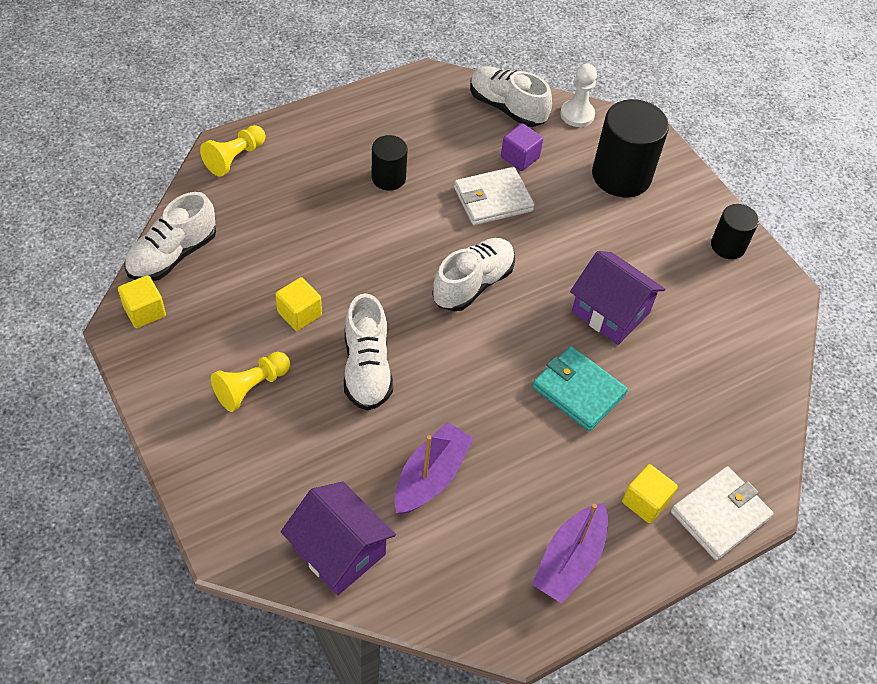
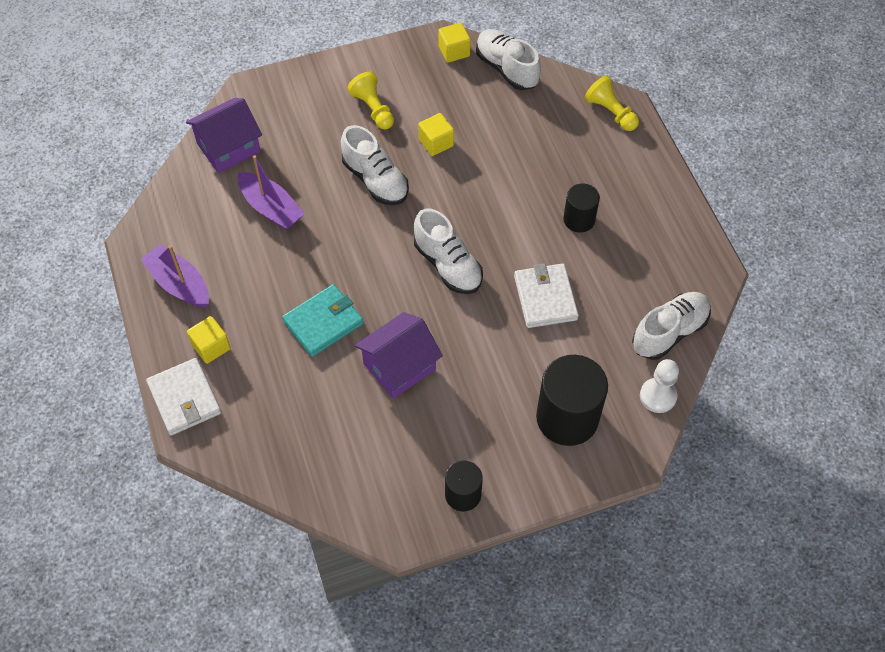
camera: 105 degrees right, 5 degrees up
white shoe [344,293,393,411] -> white shoe turned 135 degrees counterclockwise [341,125,409,205]
purple cube [501,123,543,171] -> none

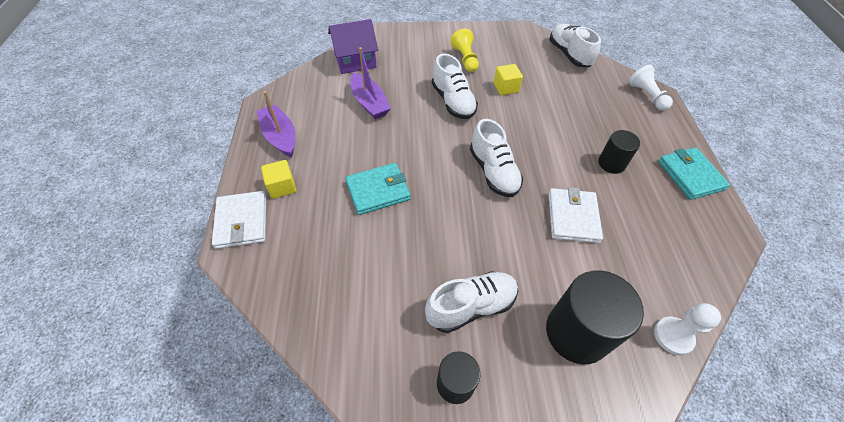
camera: 15 degrees right, 5 degrees down
purple house [355,312,443,399] -> none
yellow cube [438,23,471,63] -> none
yellow pawn [585,76,639,131] -> white pawn [629,65,673,111]
white shoe [632,292,711,360] -> white shoe moved to [425,271,518,333]
none -> turquoise wallet [658,148,730,200]

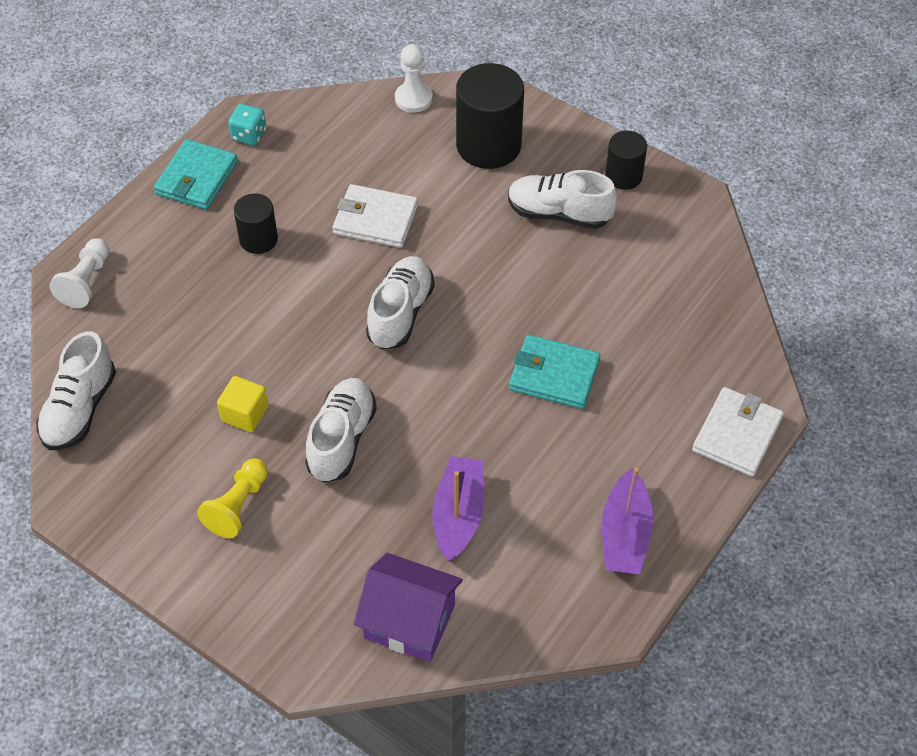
camera: 140 degrees left, 0 degrees up
yellow cube [261,160,296,199] -> none
white wallet [548,187,603,243] -> white wallet turned 60 degrees clockwise [333,184,418,248]
none -> turquoise dice [228,104,266,145]

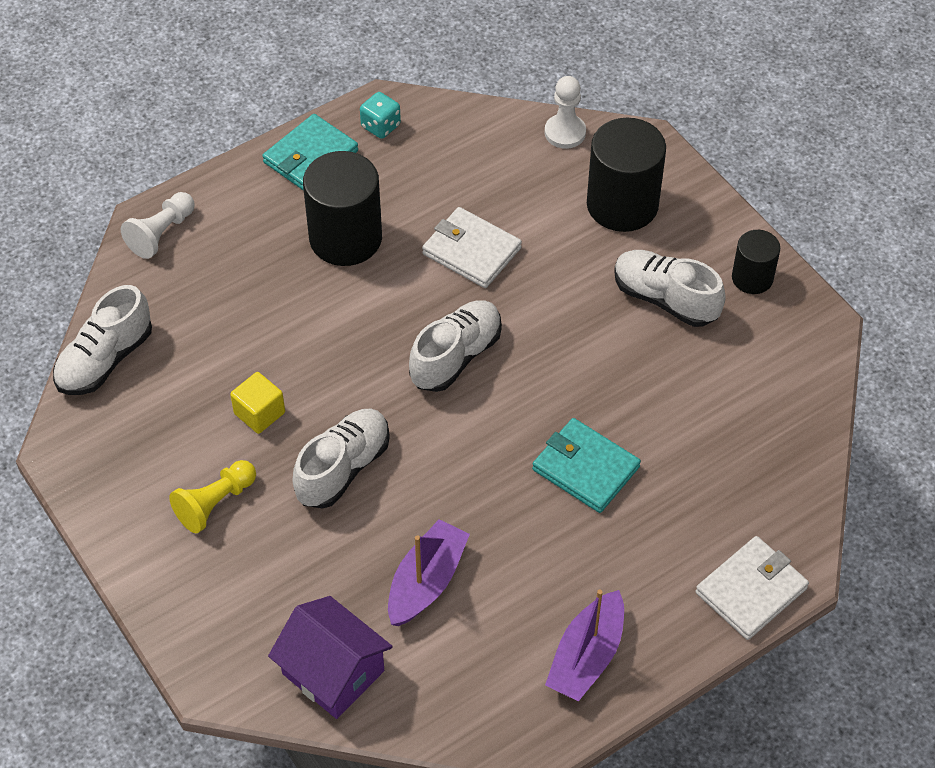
camera: 20 degrees right, 0 degrees up
black cylinder [234,194,278,254] -> black cylinder [303,151,382,266], size x1.78

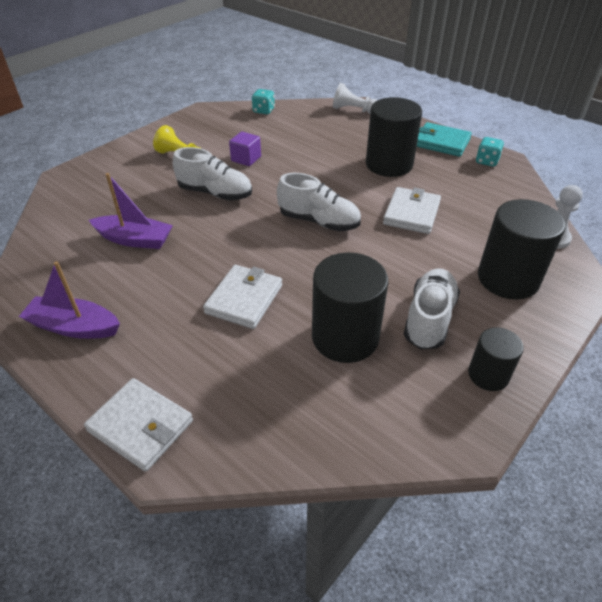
camera: 75 degrees right, 10 degrees down
white shoe [53,285,152,395] -> turquoise dice [252,89,275,114]
yellow cube [230,372,285,434] -> purple cube [229,132,261,166]
purple house [268,596,393,719] -> none
turquoise wallet [532,418,641,513] -> white wallet [203,265,282,329]
none -> black cylinder [312,252,388,363]

